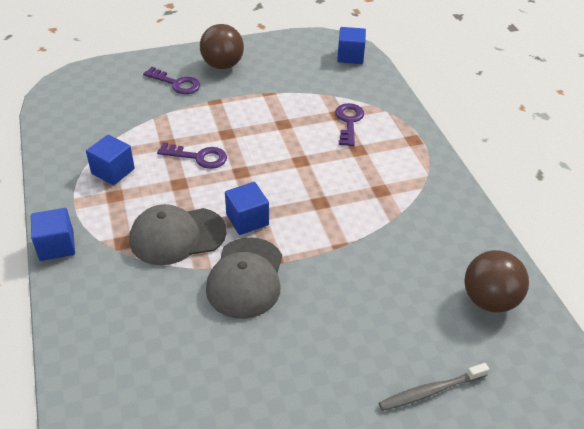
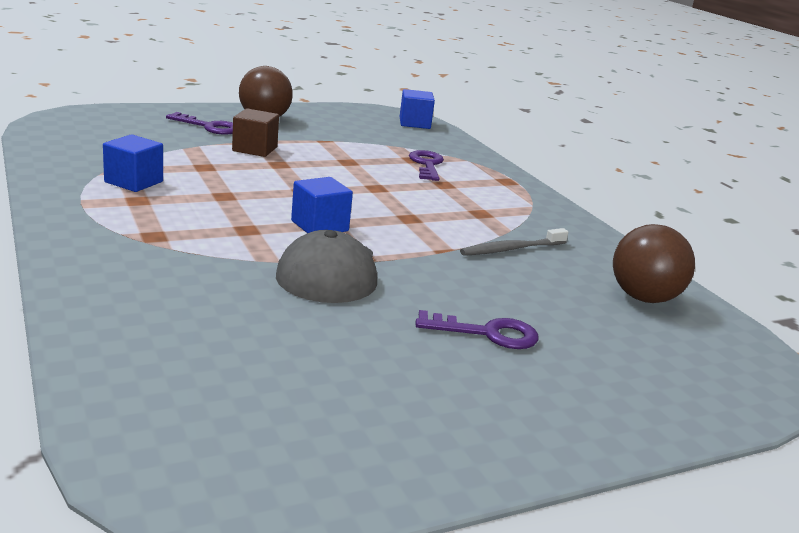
camera: 10 degrees left, 20 degrees down
blue cube [31,208,75,261] -> none
grey cap [130,204,227,265] -> none
purple key [157,142,227,169] -> purple key moved to [416,310,539,349]
grey toothbrush [379,363,489,411] -> grey toothbrush moved to [460,228,568,256]
none -> brown cube [232,108,279,157]

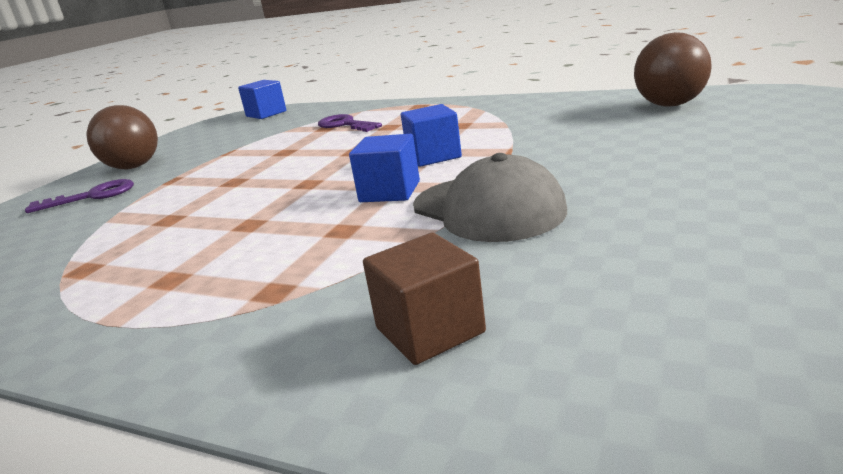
camera: 35 degrees left, 0 degrees up
blue cube [103,134,163,192] -> blue cube moved to [401,104,462,167]
brown cube [232,108,279,157] -> brown cube moved to [363,233,486,365]
purple key [416,310,539,349] -> none
grey toothbrush [460,228,568,256] -> none

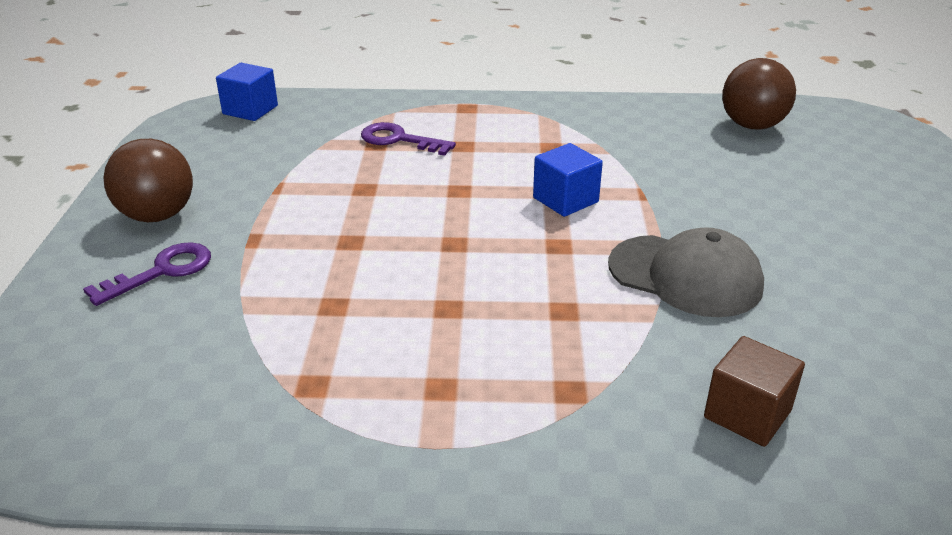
camera: 25 degrees left, 10 degrees up
blue cube [349,134,420,202] -> none

